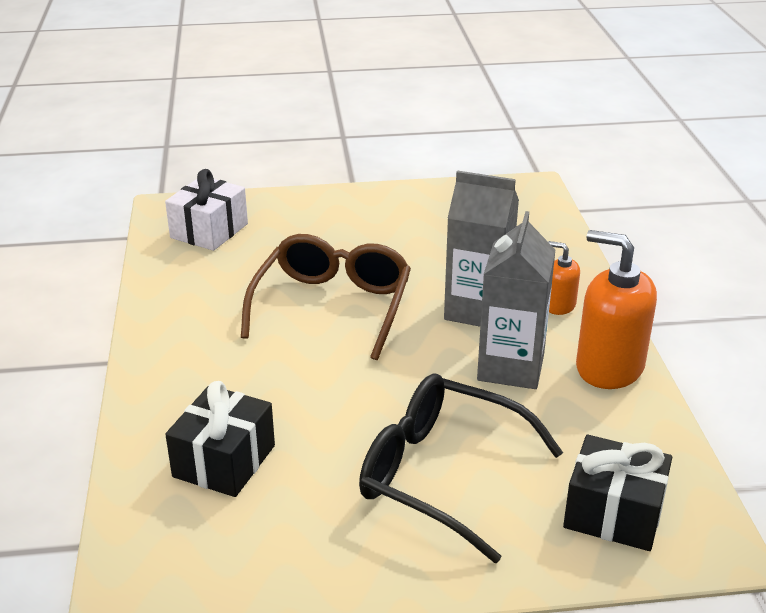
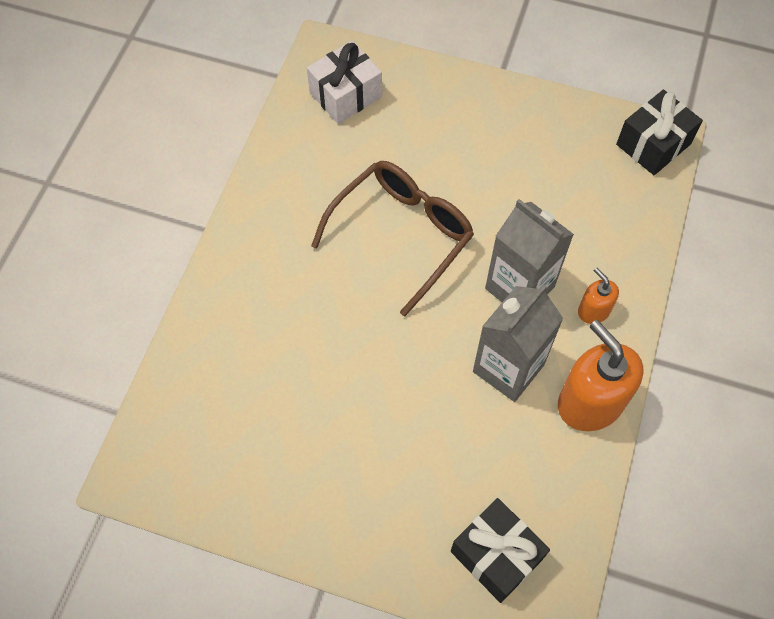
camera: 25 degrees right, 30 degrees up
black gift [165,381,275,497] -> black gift moved to [616,90,703,175]
black glasses [359,373,563,563] -> none

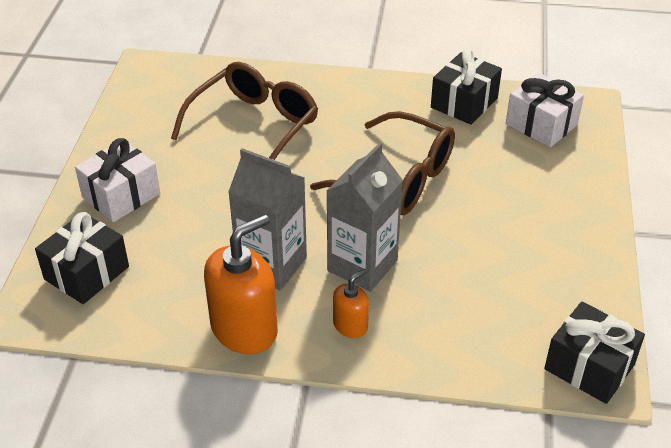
camera: 80 degrees right, 20 degrees down
none -> white gift [75,138,160,222]
none -> brown glasses [171,62,318,160]
none -> black gift [431,49,502,125]

